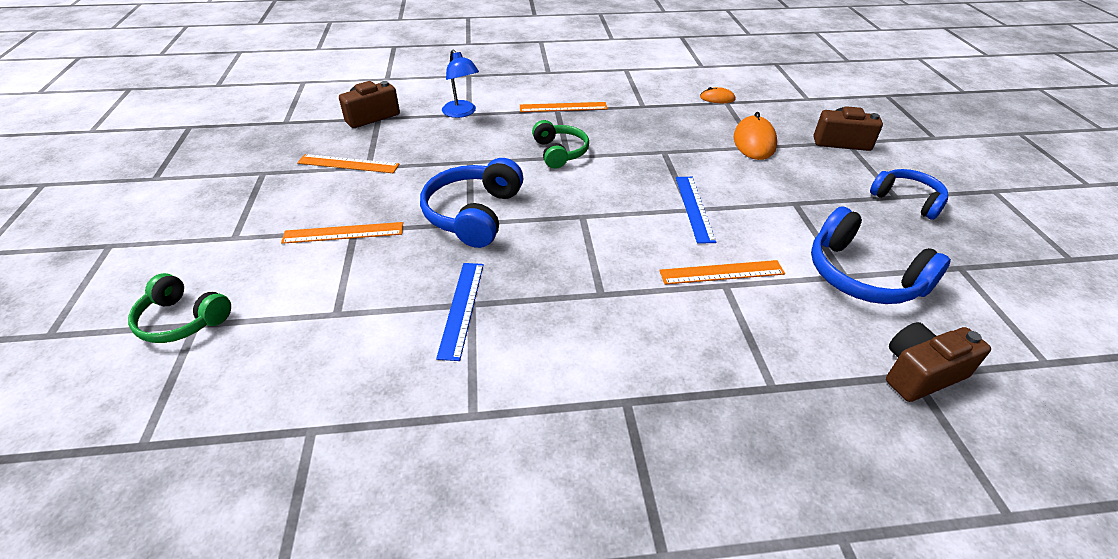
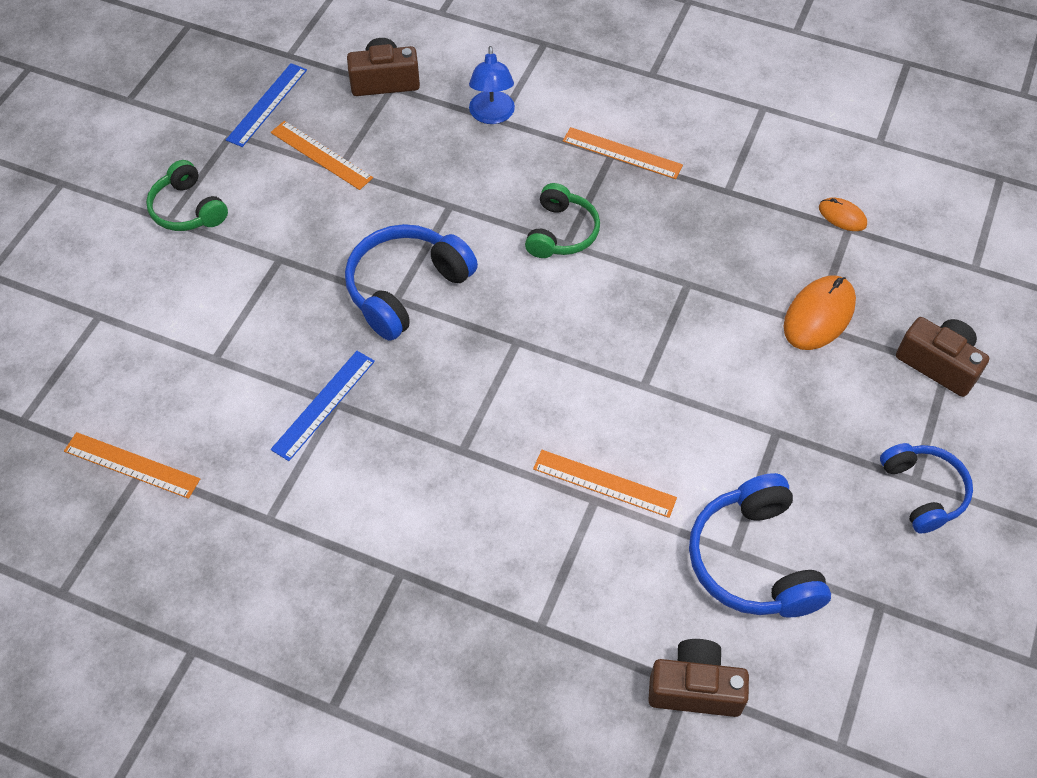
camera: 30 degrees right, 15 degrees up
green headphones [128,273,231,343] -> green headphones moved to [146,160,228,231]
orange ruler [281,222,403,244] -> orange ruler moved to [64,432,200,499]
blue ruler [676,177,716,244] -> blue ruler moved to [226,63,307,147]

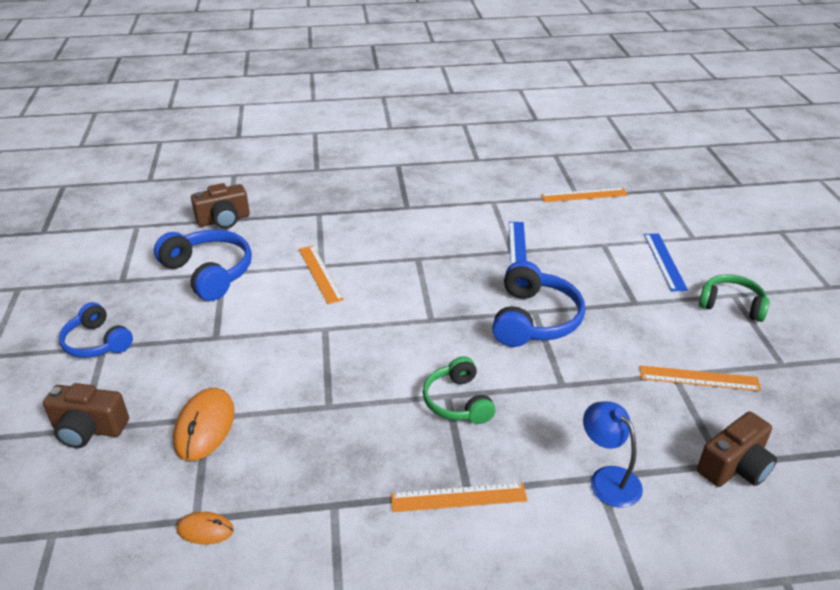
camera: 150 degrees right, 20 degrees down
blue ruler [226,63,307,147] -> blue ruler moved to [644,233,688,291]
orange ruler [533,450,677,518] -> orange ruler turned 75 degrees clockwise [299,245,344,304]

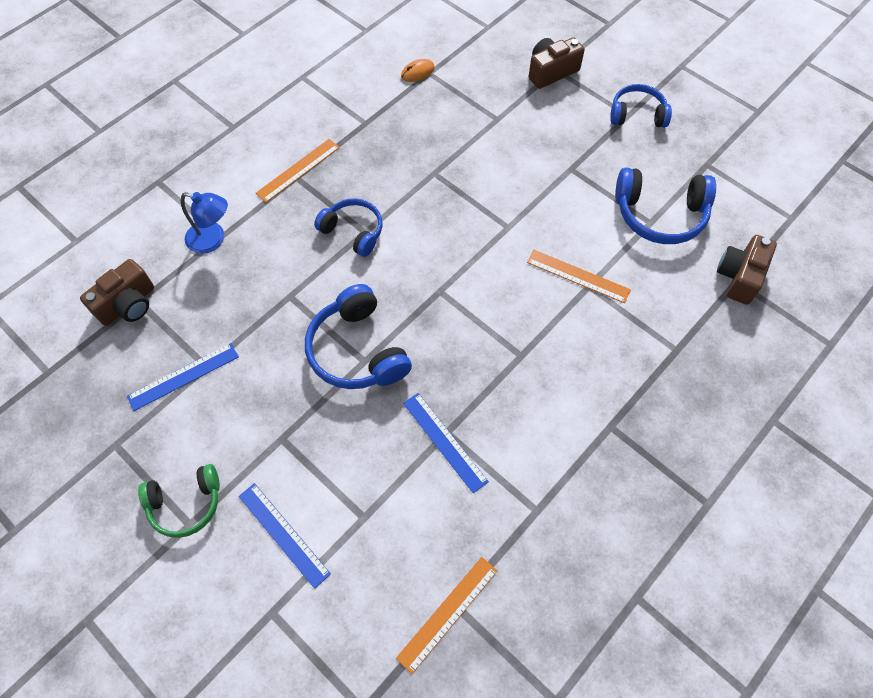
camera: 140 degrees right, 25 degrees up
orange mouse [173,387,235,461] -> none
green headphones [423,356,495,424] -> blue headphones [314,198,382,257]
orange ruler [640,365,761,391] -> blue ruler [127,343,239,411]
brown camera [697,411,777,487] -> brown camera turned 150 degrees counterclockwise [80,259,154,326]

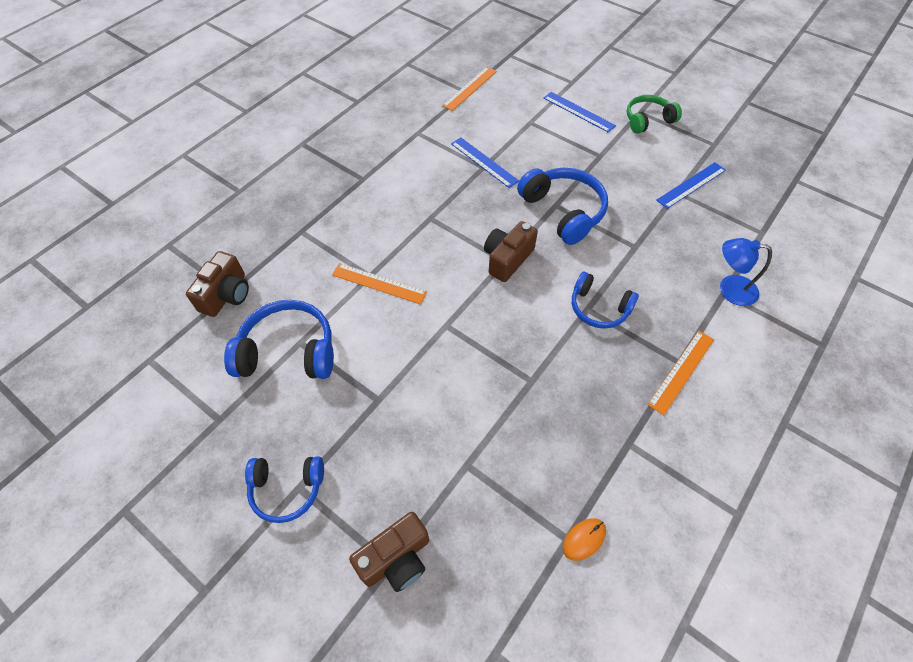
camera: 175 degrees right, 5 degrees down
brown camera [80,259,154,326] -> brown camera moved to [484,221,538,282]

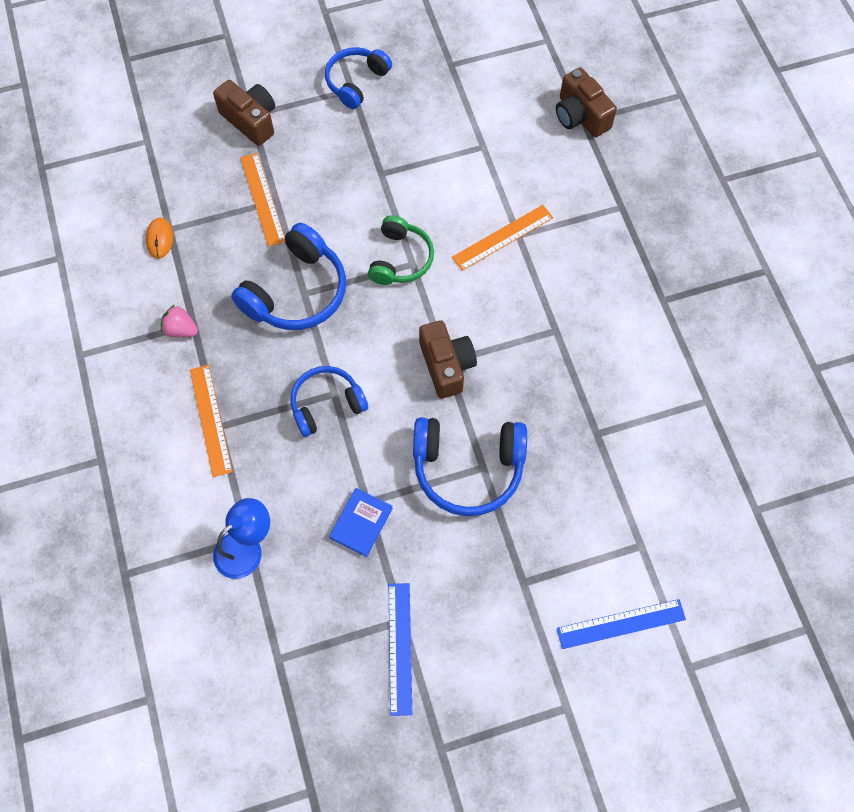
camera: 125 degrees right, 10 degrees up
blue headphones [224,300,334,379] -> blue headphones moved to [231,223,346,330]
brown camera [349,512,429,592] -> brown camera turned 135 degrees clockwise [213,80,275,146]
orange ruler [442,67,497,111] -> orange ruler moved to [240,153,285,247]
blue ruler [451,138,519,188] -> none
green headphones [627,95,682,134] -> green headphones moved to [368,215,434,285]
none -> pink strawberry [161,304,198,337]
none -> blue book [329,488,393,557]

